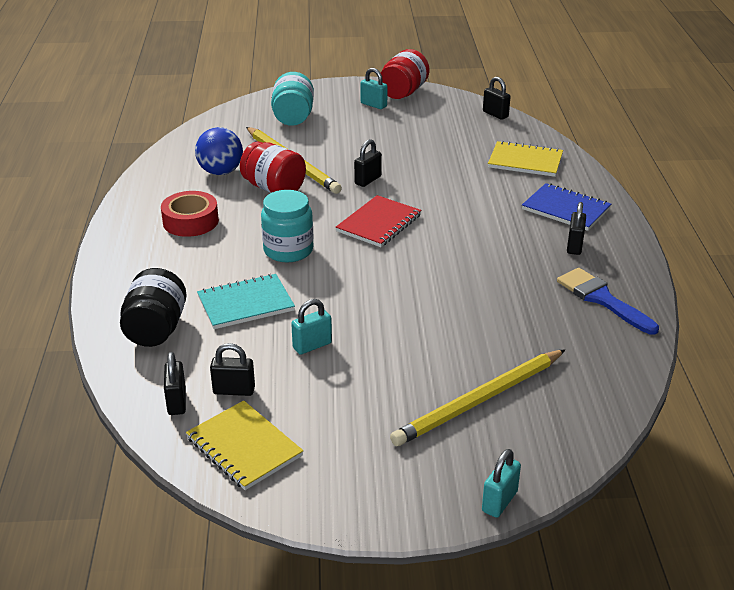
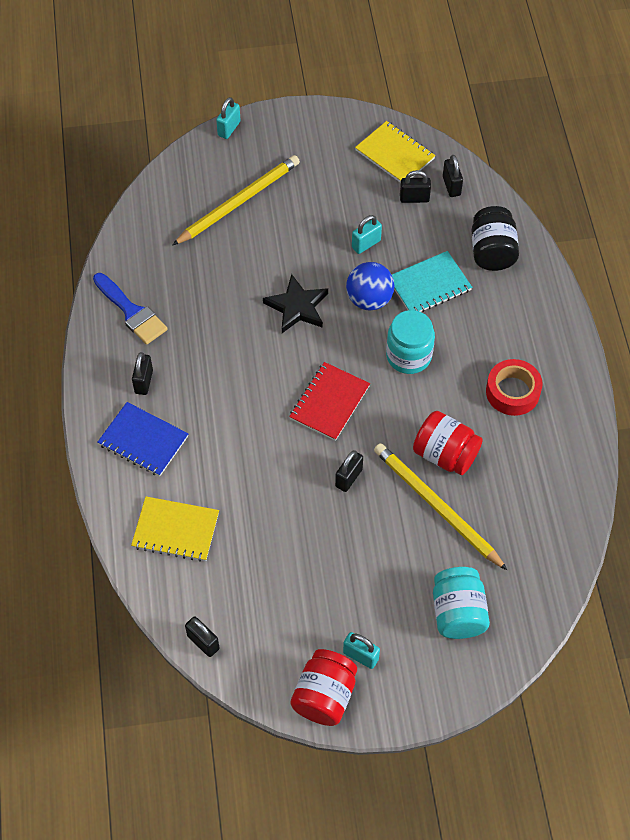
camera: 175 degrees right, 25 degrees up
blue ball [195,127,243,175] -> blue ball moved to [346,262,395,310]
none -> black star [263,274,328,333]

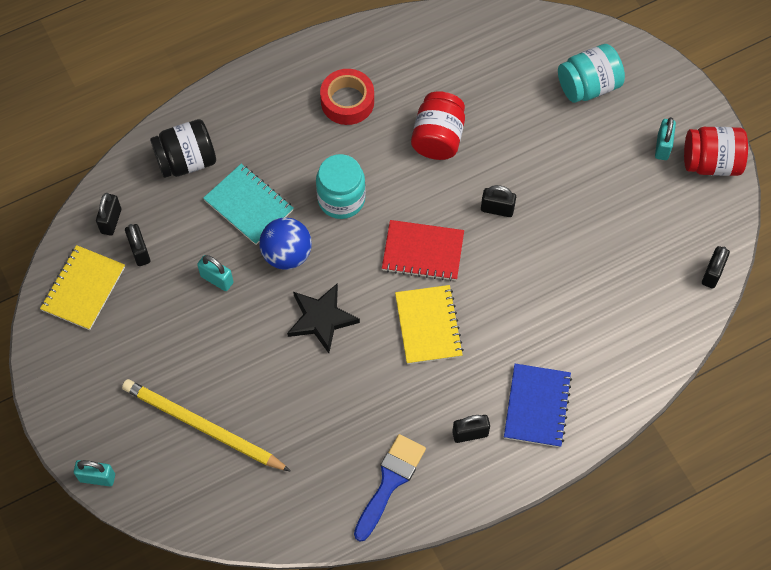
camera: 110 degrees left, 5 degrees up
yellow notebook [131,496,219,562] -> yellow notebook moved to [395,285,464,364]
yellow pencil [374,443,507,570] -> none
black padlock [443,155,463,197] -> black padlock turned 45 degrees counterclockwise [96,193,121,236]

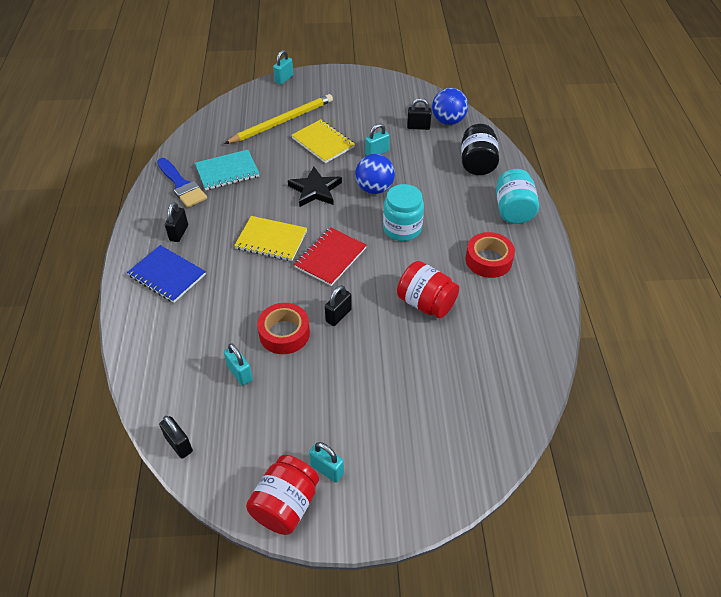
camera: 115 degrees right, 15 degrees down
yellow notebook [40,245,125,330] -> yellow notebook moved to [291,119,355,163]
black padlock [96,193,121,236] -> blue ball [432,88,468,125]
turquoise notebook [203,164,294,245] -> turquoise notebook moved to [195,150,260,190]
turquoise jar [558,44,625,103] -> turquoise jar moved to [496,169,539,224]
none -> turquoise padlock [224,343,253,386]
none -> red tape [257,303,310,354]

